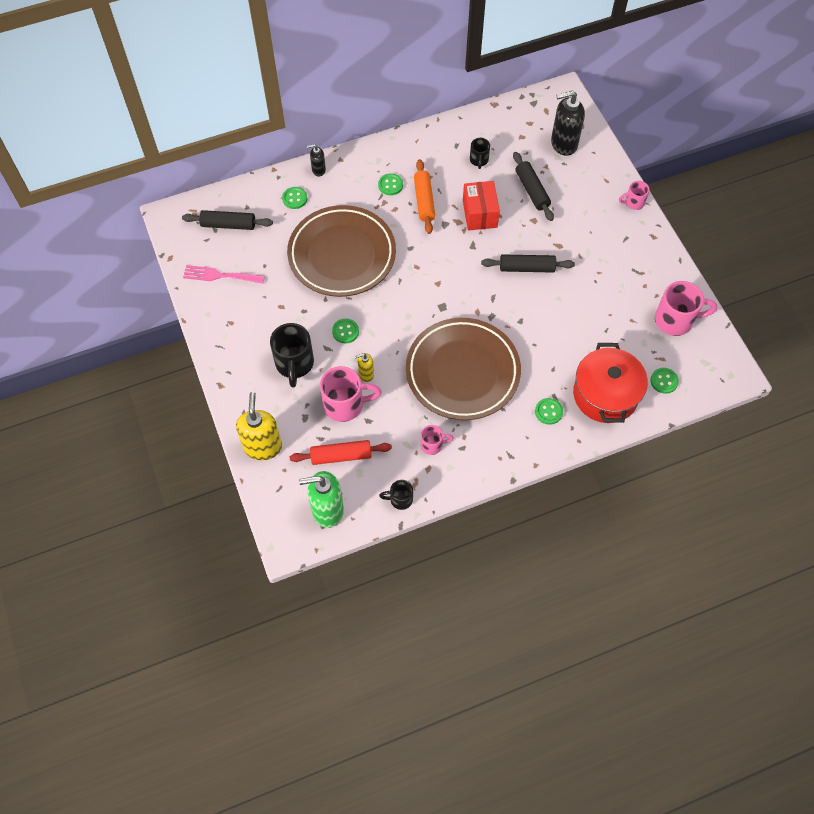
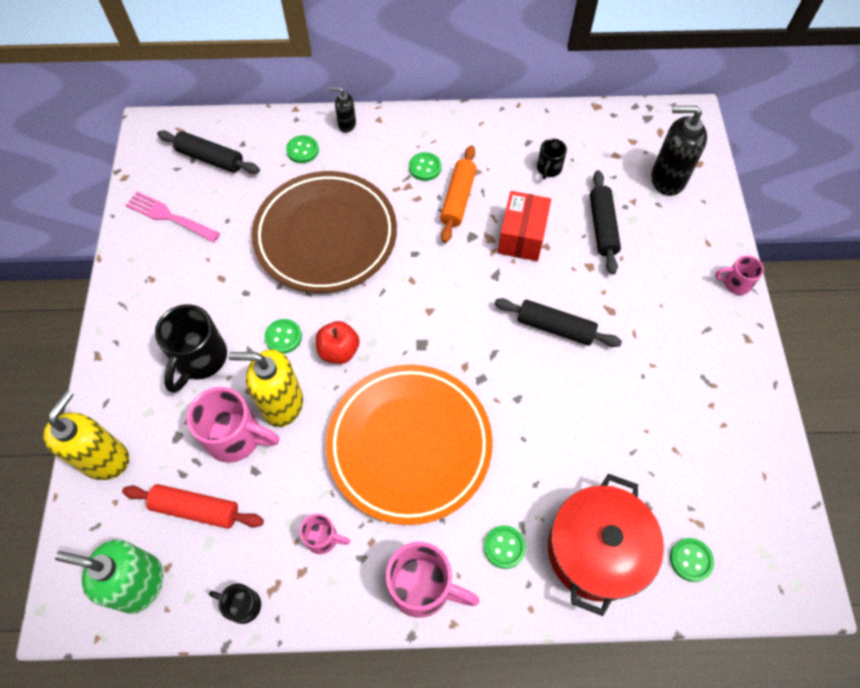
camera: 20 degrees right, 0 degrees up
yellow soap dispenser [355,353,374,382] -> yellow soap dispenser [228,349,303,427], size x1.95
brown plate [406,318,521,420] -> orange plate [326,364,493,525]
pink mug [655,281,717,336] -> pink mug moved to [386,542,479,618]
none -> red apple [316,321,360,364]

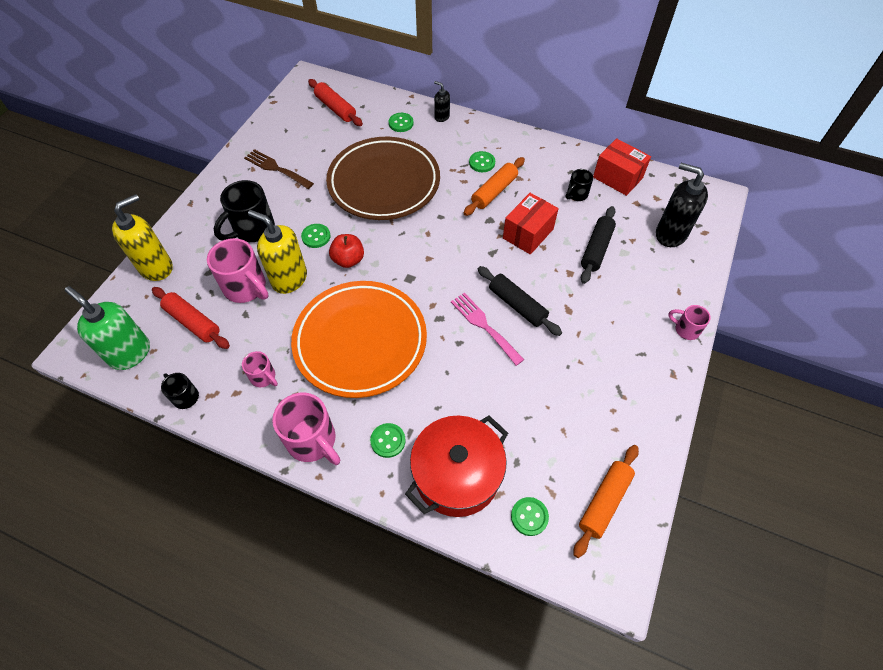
camera: 25 degrees right, 5 degrees down
pink fork [125,192,220,242] -> pink fork moved to [451,293,524,366]
black rolling pin [157,130,260,174] -> red rolling pin [308,79,363,126]
none -> brown fork [244,149,314,189]
none -> orange rolling pin [574,445,639,558]
none -> red box [593,138,651,196]

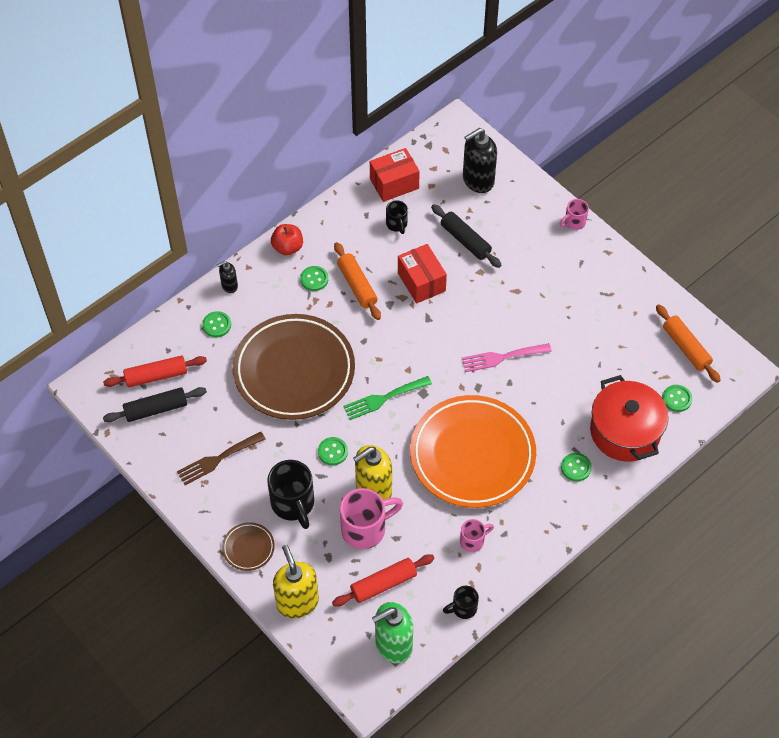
camera: 65 degrees left, 0 degrees up
pink mug [272,393,340,465] -> none
red apple [329,234,364,268] -> red apple moved to [271,224,303,255]
black rolling pin [478,266,562,336] -> black rolling pin moved to [103,387,207,422]
none -> brown plate [222,522,275,571]
none -> green fork [343,376,432,420]

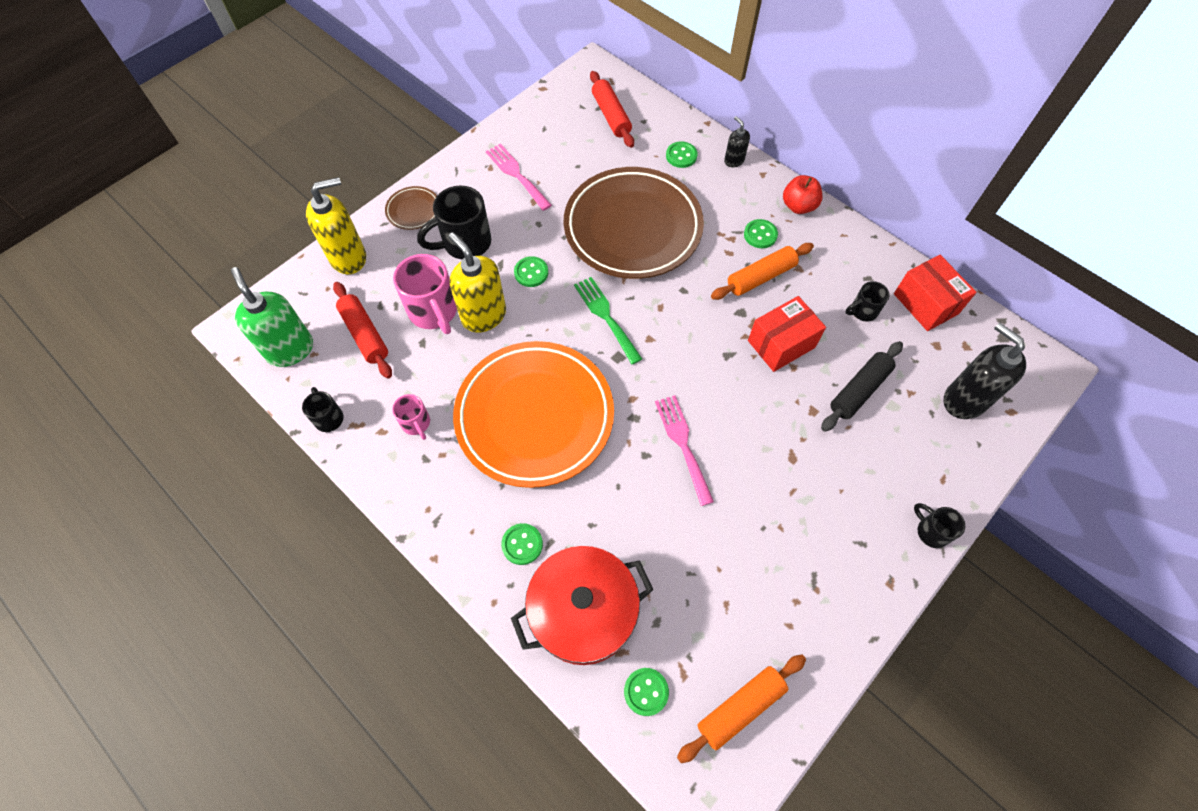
camera: 85 degrees right, 5 degrees up
black rolling pin [103,387,207,422] -> none
brown fork [177,431,265,485] -> pink fork [486,143,552,211]
pink mug [560,199,589,230] -> black mug [914,503,965,548]

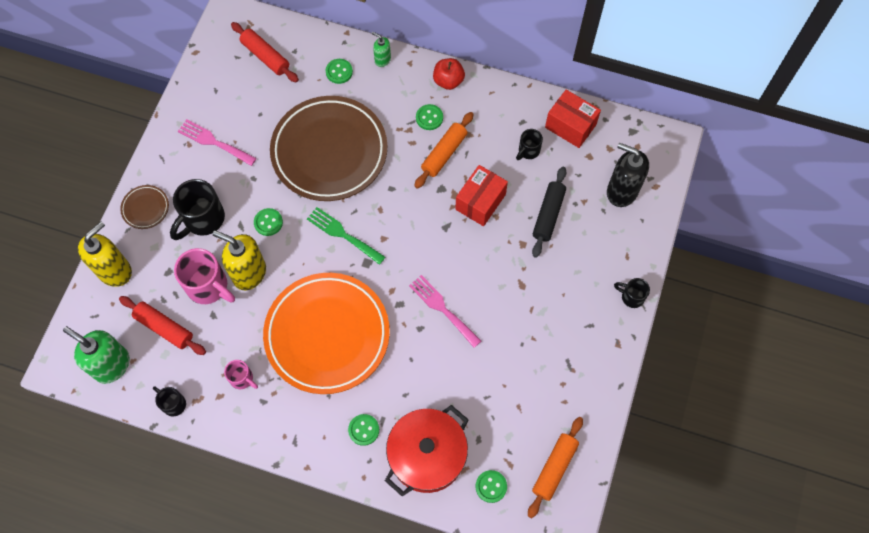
camera: 25 degrees left, 5 degrees up
black soap dispenser [724,116,750,167] -> green soap dispenser [372,32,391,67]

